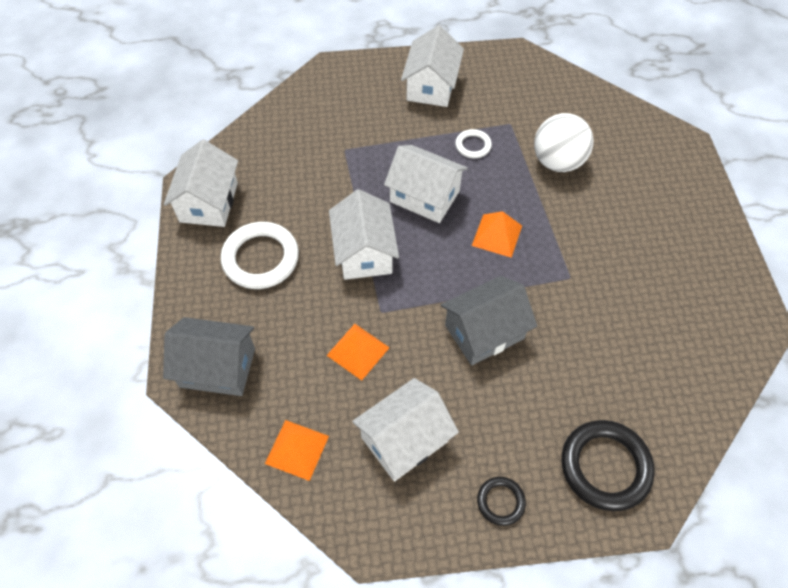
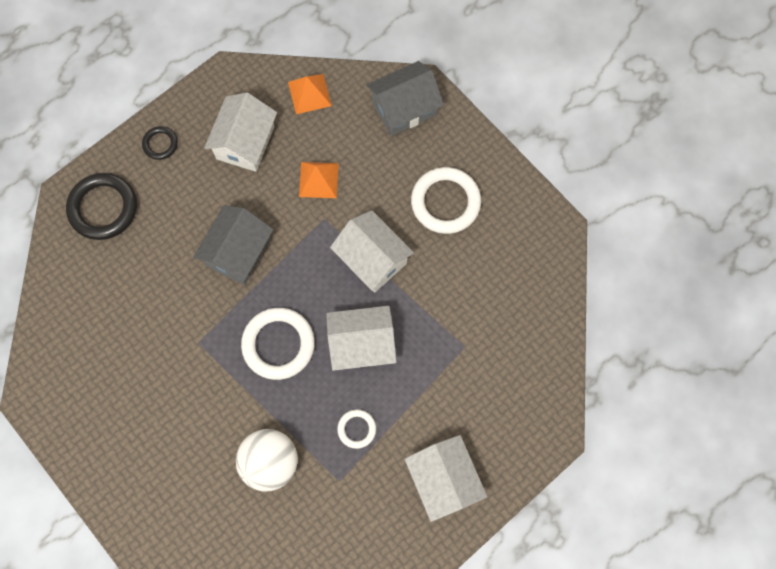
camera: 145 degrees right, 15 degrees up
white house [164,139,238,227] -> none
orange pyramid [472,211,522,258] -> white ring [241,308,315,380]

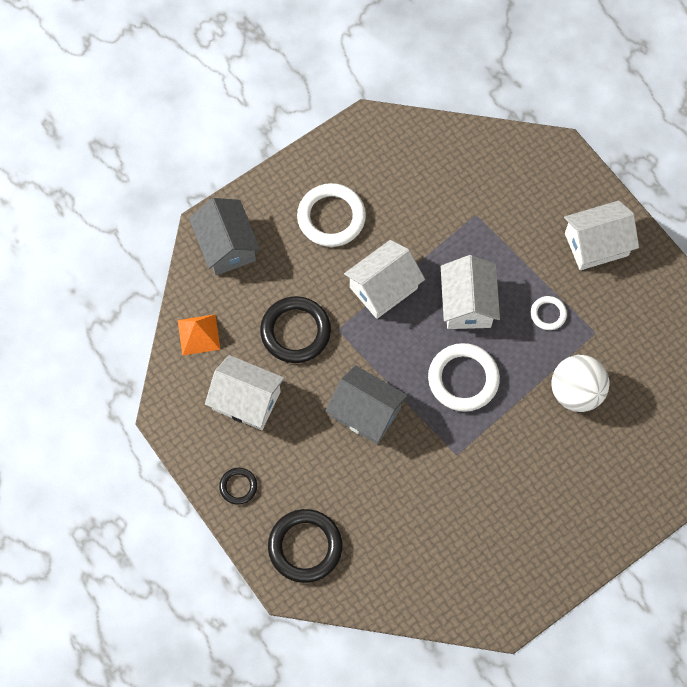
camera: 85 degrees left, 5 degrees down
orange pyramid [299,162,339,198] -> black ring [260,296,331,363]

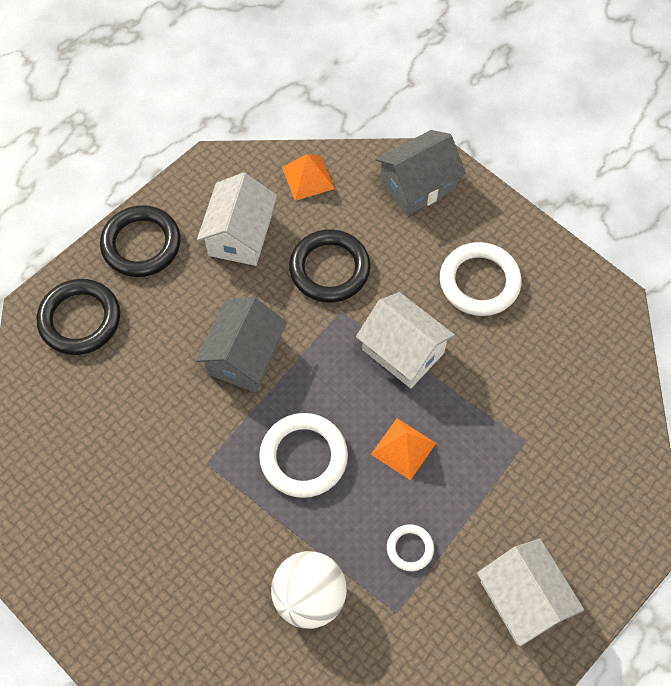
camera: 80 degrees right, 5 degrees down
black ring [219,468,257,505] -> black ring [100,205,180,277], size x1.93
white house [441,255,500,329] -> orange pyramid [371,418,436,481]

